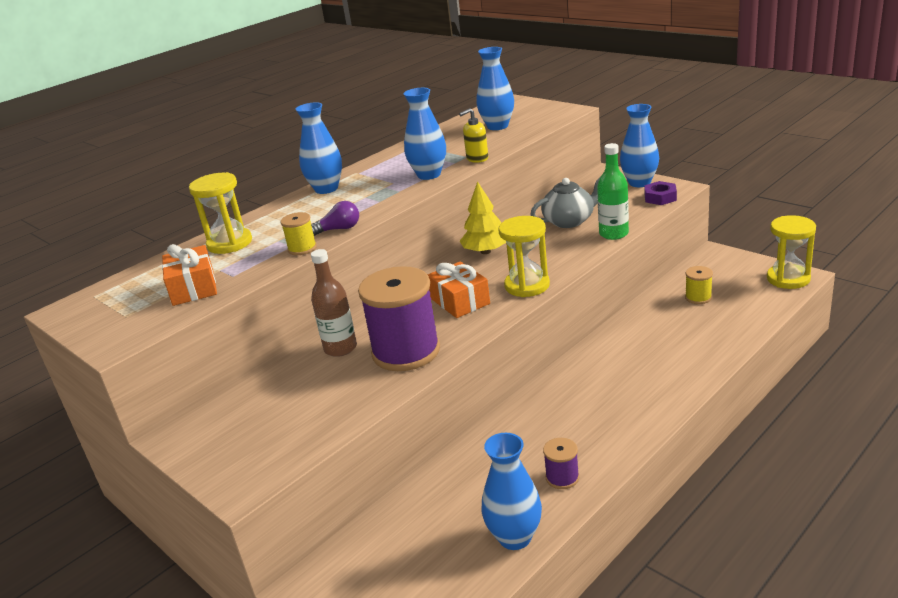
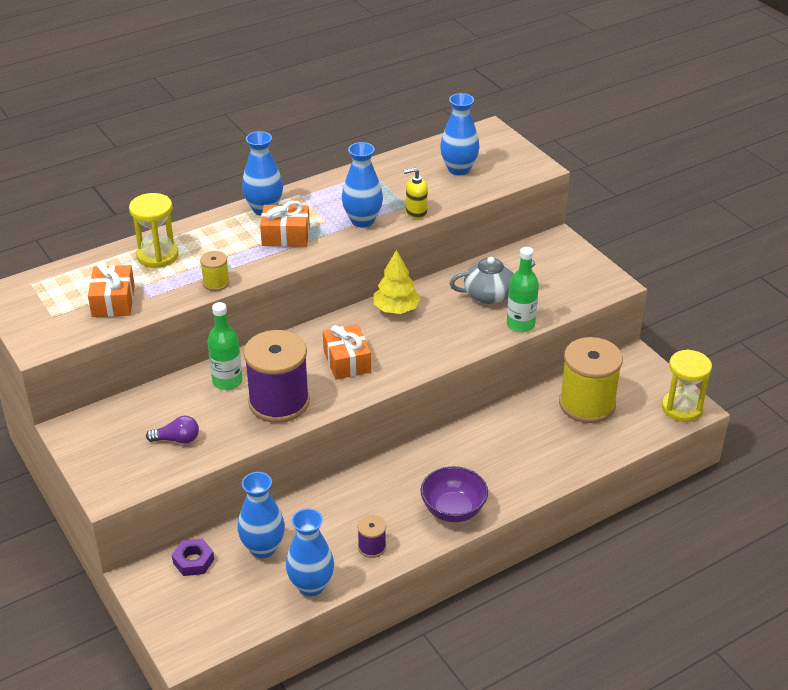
camera: 10 degrees right, 10 degrees up
purple light bulb [311,201,359,236] -> purple light bulb moved to [146,416,199,444]
brown bottle [311,249,357,357] -> green bottle [207,302,242,390]
yellow hourglass [498,216,550,297] -> none
blue vase [620,104,659,187] -> blue vase moved to [238,472,285,558]
purple nut [644,181,677,205] -> purple nut moved to [172,539,214,576]
yellow spool [685,266,713,304] -> yellow spool [559,337,623,423], size x2.23
none -> orange gift [260,201,310,247]
none -> purple bowl [420,466,488,522]

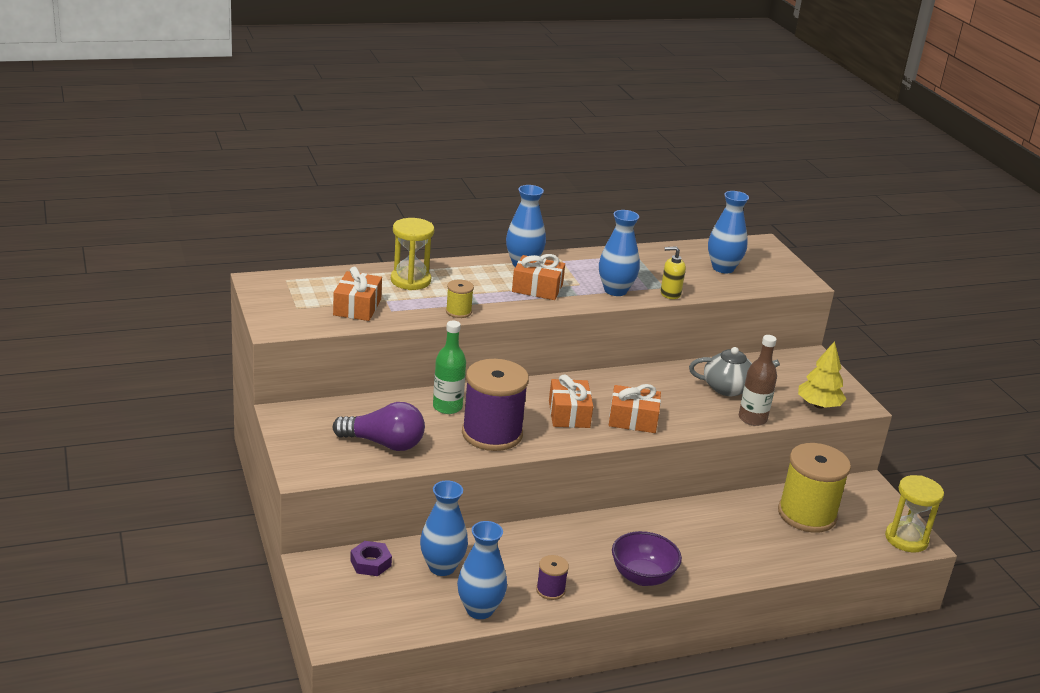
camera: 10 degrees right, 10 degrees down
purple light bulb [146,416,199,444] -> purple light bulb [333,402,425,451], size x1.76
yellow tree [373,250,421,314] -> yellow tree moved to [798,341,846,409]
green bottle [507,247,539,332] -> brown bottle [739,335,777,426]
none -> orange gift [609,384,661,433]

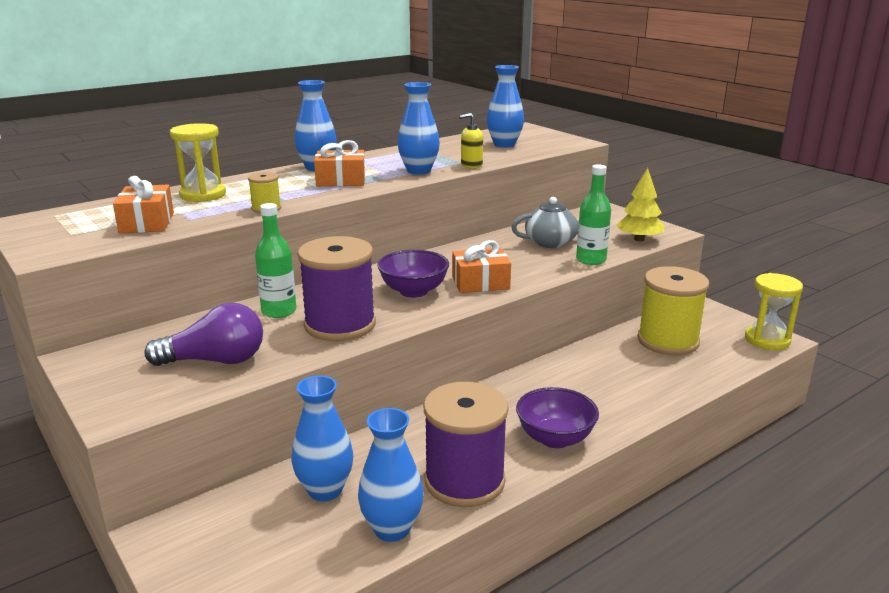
camera: 15 degrees left, 5 degrees down
purple nut [350,541,392,576] -> none
purple spool [536,555,569,600] -> purple spool [424,382,508,507], size x2.23
orange gift [549,375,593,428] -> purple bowl [377,250,449,298]
brown bottle [739,335,777,426] -> green bottle [576,164,611,265]

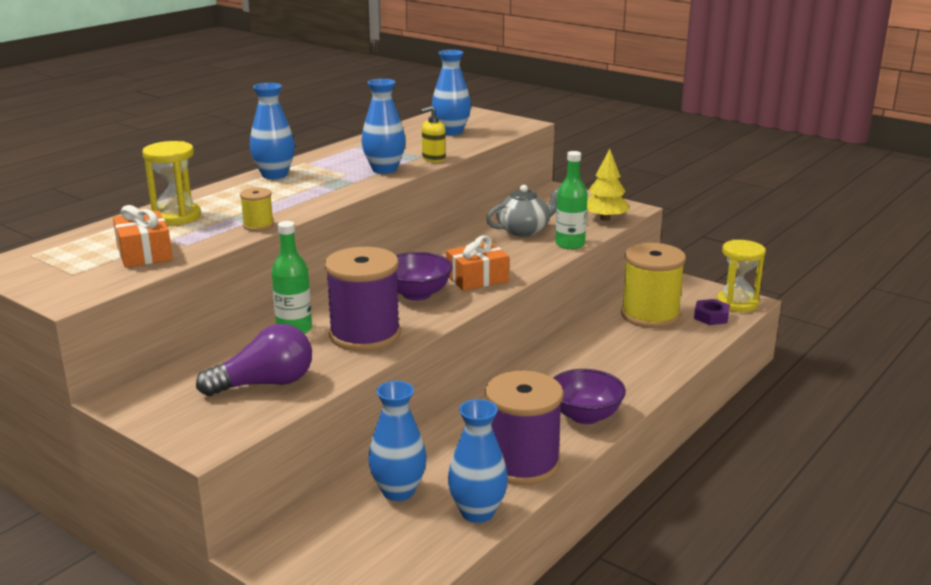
camera: 15 degrees left, 0 degrees up
orange gift [314,140,365,187] -> none
none -> purple nut [694,299,730,325]

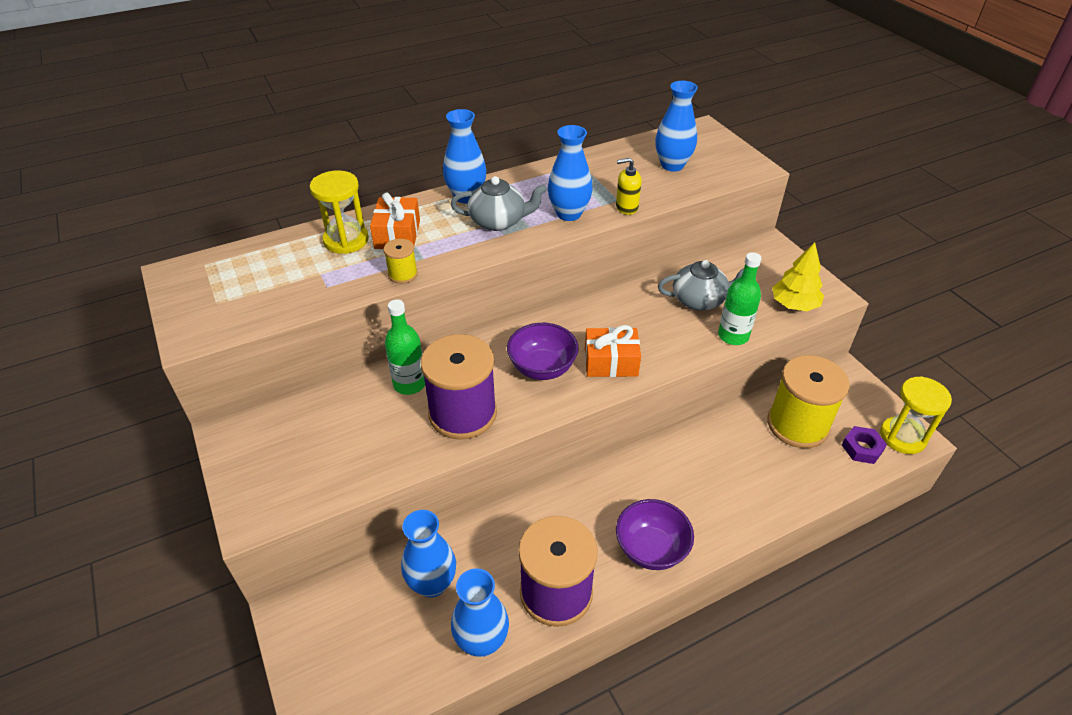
camera: 25 degrees right, 20 degrees up
orange gift [113,205,173,268] -> orange gift moved to [370,192,420,249]
purple light bulb [196,324,312,396] -> none
none -> grey teapot [451,176,547,231]

